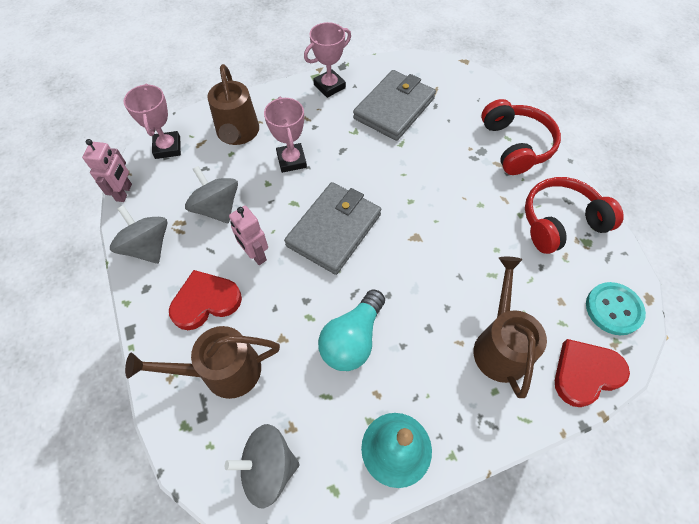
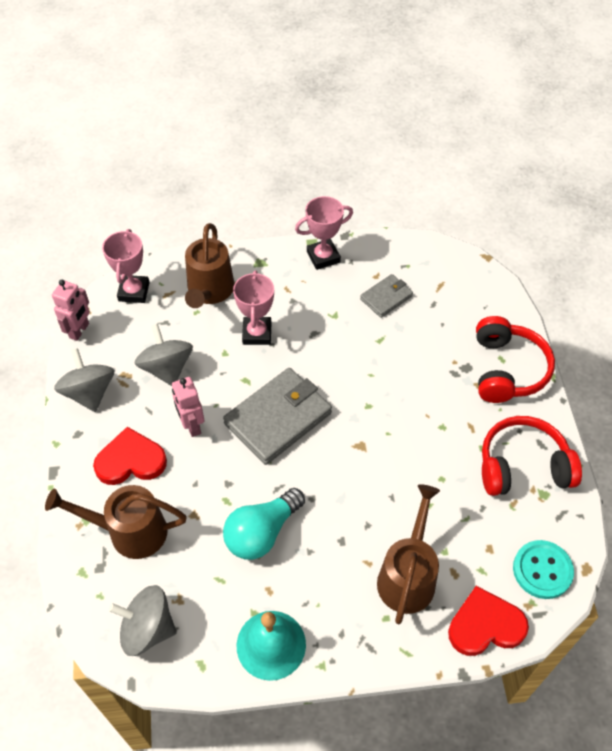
camera: 15 degrees right, 5 degrees down
grey wallet [353,70,436,141] -> grey wallet [360,274,413,318], size x0.54

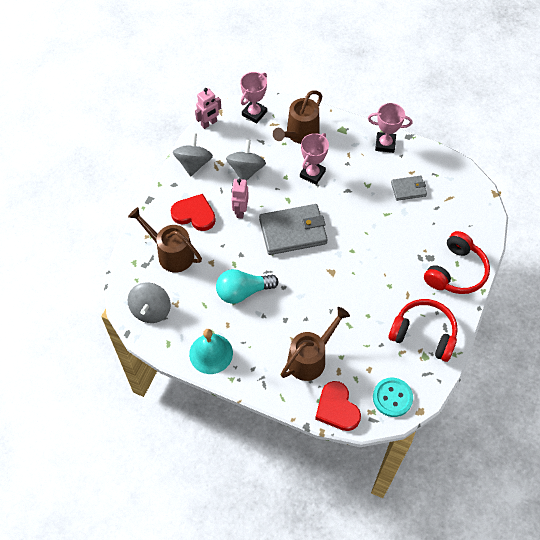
camera: 30 degrees right, 5 degrees up
grey spinning top [109,585,177,656] -> grey spinning top turned 120 degrees counterclockwise [128,282,171,323]
red heart [448,586,529,656] -> red heart turned 135 degrees counterclockwise [315,381,361,431]

